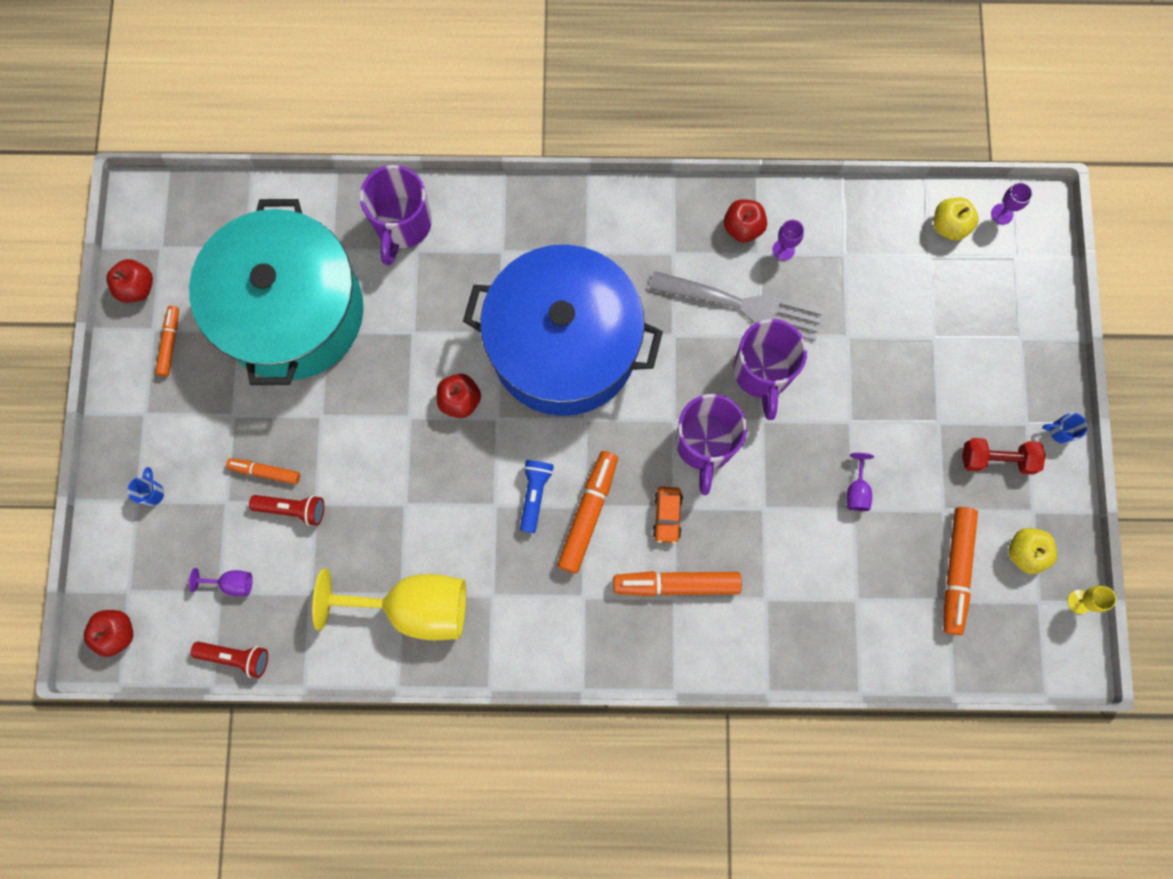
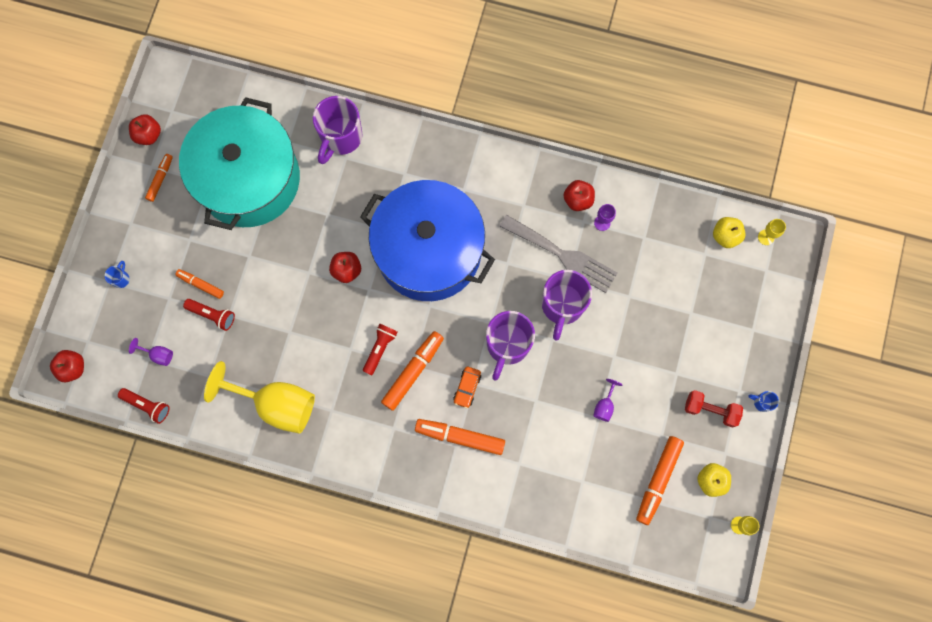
camera: 15 degrees right, 0 degrees up
blue flashlight [520,460,554,533] -> red flashlight [363,324,398,375]
purple goblet [991,182,1033,225] -> yellow goblet [758,219,786,245]

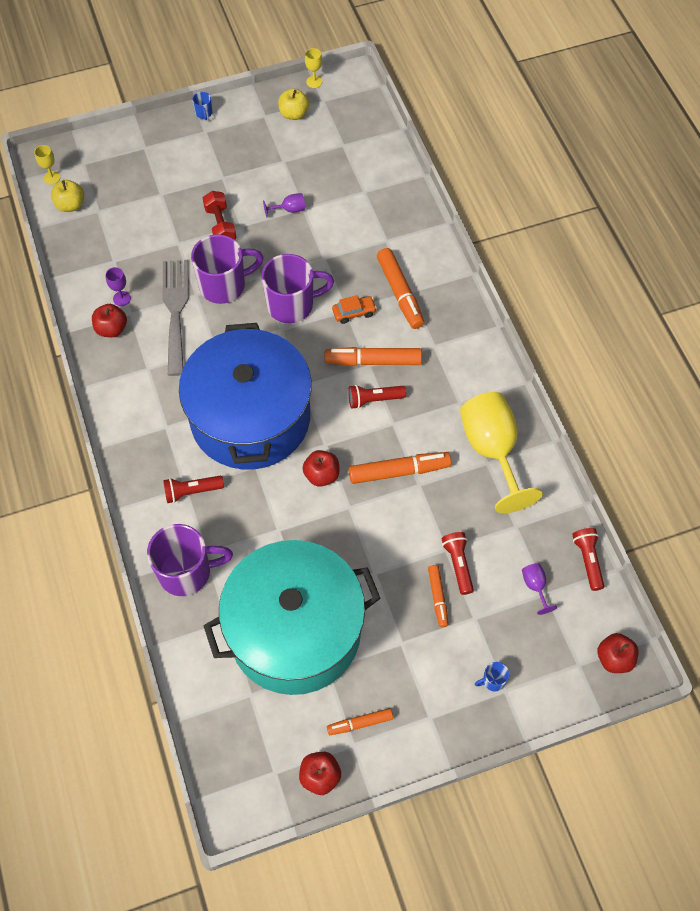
camera: 125 degrees left, 15 degrees down
orange marker [636,436,684,525] -> orange marker moved to [349,452,451,484]
red dumbbell [685,390,743,428] -> red dumbbell moved to [203,191,236,240]
none -> red flashlight [163,476,224,503]

